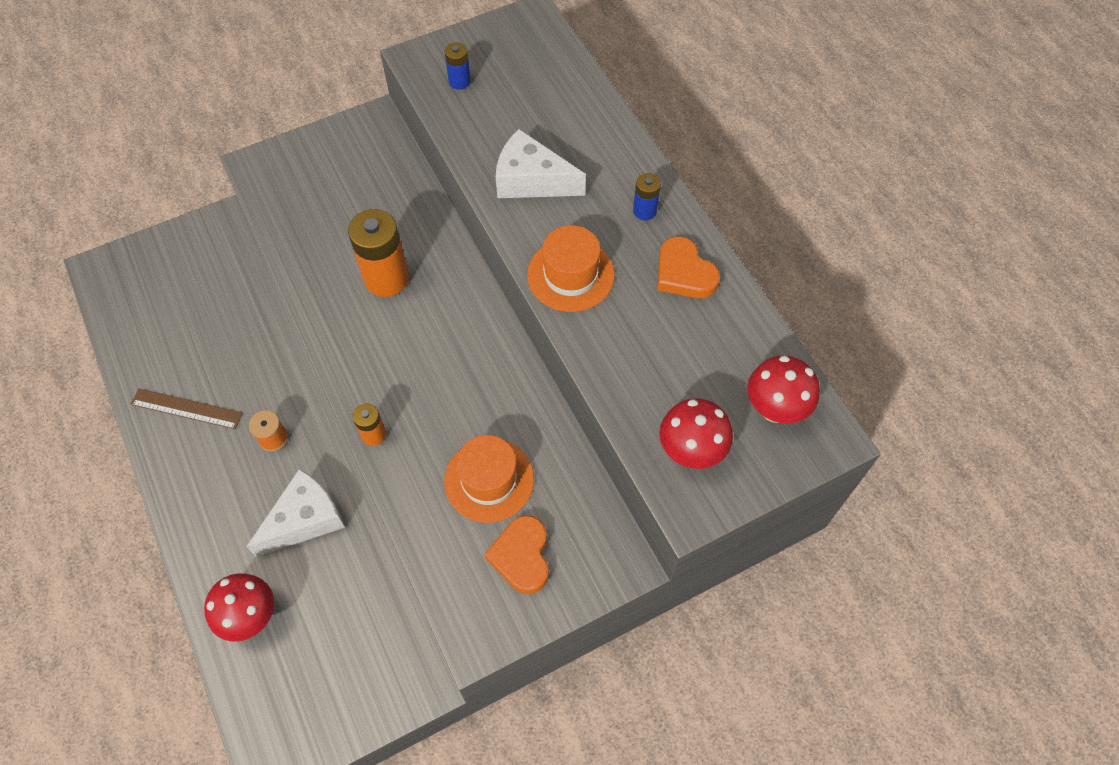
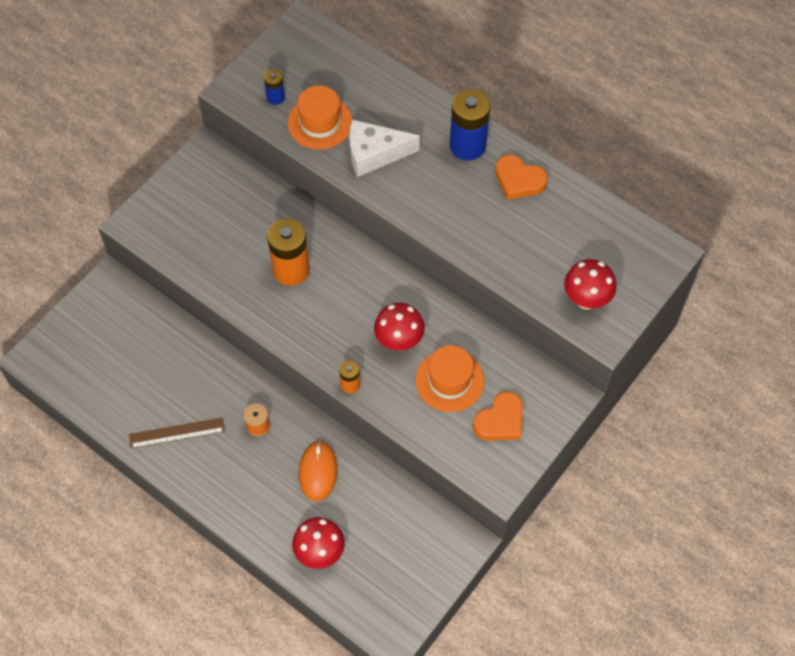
camera: 25 degrees left, 0 degrees up
white cheese [246,469,345,557] -> orange mouse [299,441,338,501]
orange heart [484,515,549,594] -> orange heart turned 105 degrees counterclockwise [473,391,523,441]
orange hat [527,225,615,312] -> orange hat moved to [288,85,353,149]
blue battery [633,173,661,220] -> blue battery [450,89,490,161], size x1.97
red mushroom [747,355,820,424] -> red mushroom moved to [374,303,425,351]

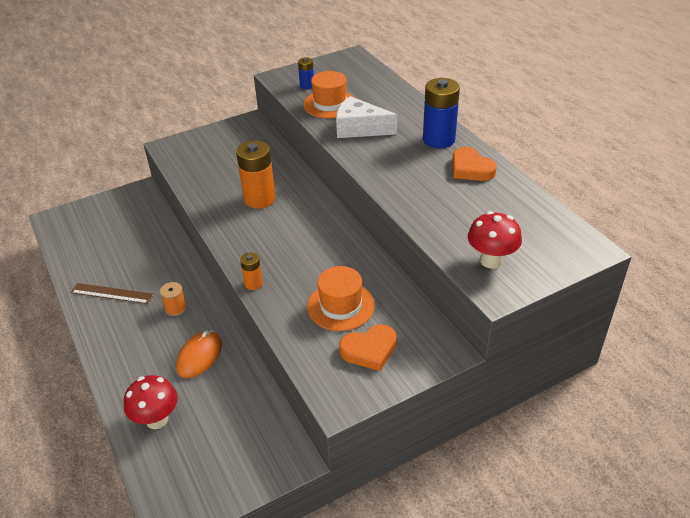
camera: 25 degrees right, 20 degrees down
red mushroom [374,303,425,351] -> none

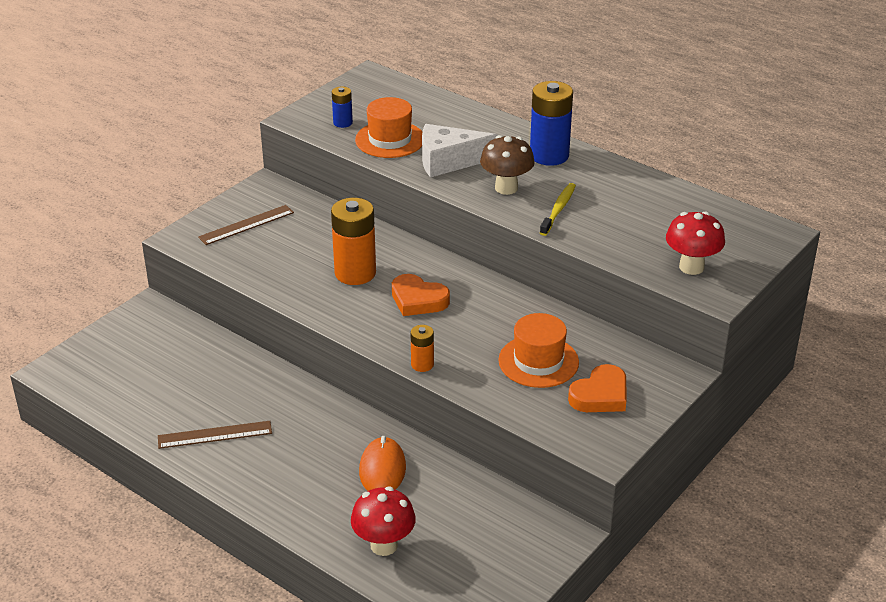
camera: 25 degrees left, 5 degrees down
orange spool [160,282,187,316] -> none
orange heart [452,147,497,181] -> orange heart moved to [392,274,450,316]
none -> brown ruler [198,205,294,245]
none -> brown mushroom [480,135,535,195]
none -> yellow toothbrush [540,183,576,236]

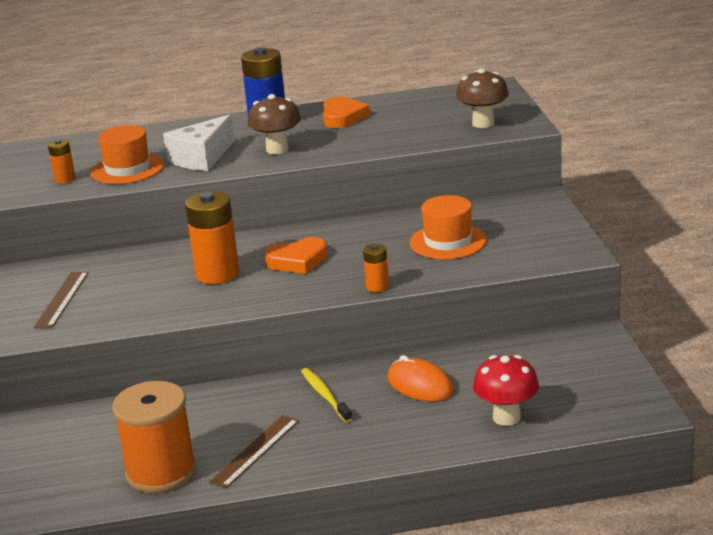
camera: 45 degrees left, 10 degrees down
blue battery [332,86,353,128] -> orange battery [48,139,75,183]
yellow toothbrush [540,183,576,236] -> yellow toothbrush moved to [301,368,352,423]
orange heart [568,364,626,412] -> orange heart moved to [323,97,370,128]
red mushroom [666,212,725,275] -> brown mushroom [456,68,509,128]
none -> orange spool [112,381,196,493]

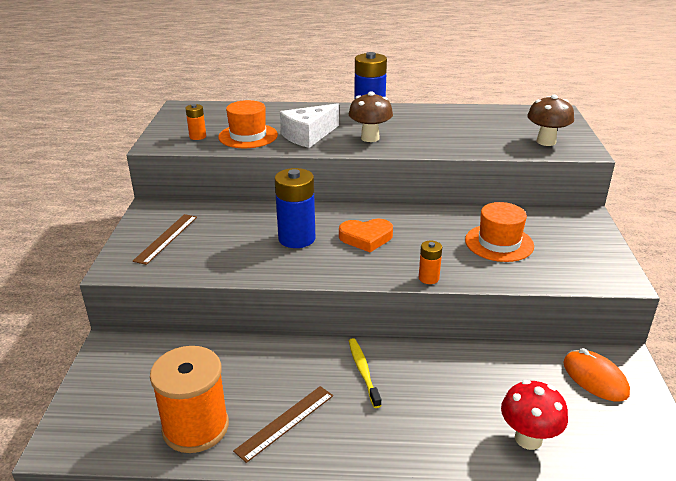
camera: 10 degrees right, 5 degrees up
orange battery [185,191,239,284] -> blue battery [275,168,315,248]
orange heart [323,97,370,128] -> none
orange mouse [387,355,454,401] -> orange mouse moved to [564,348,630,401]

